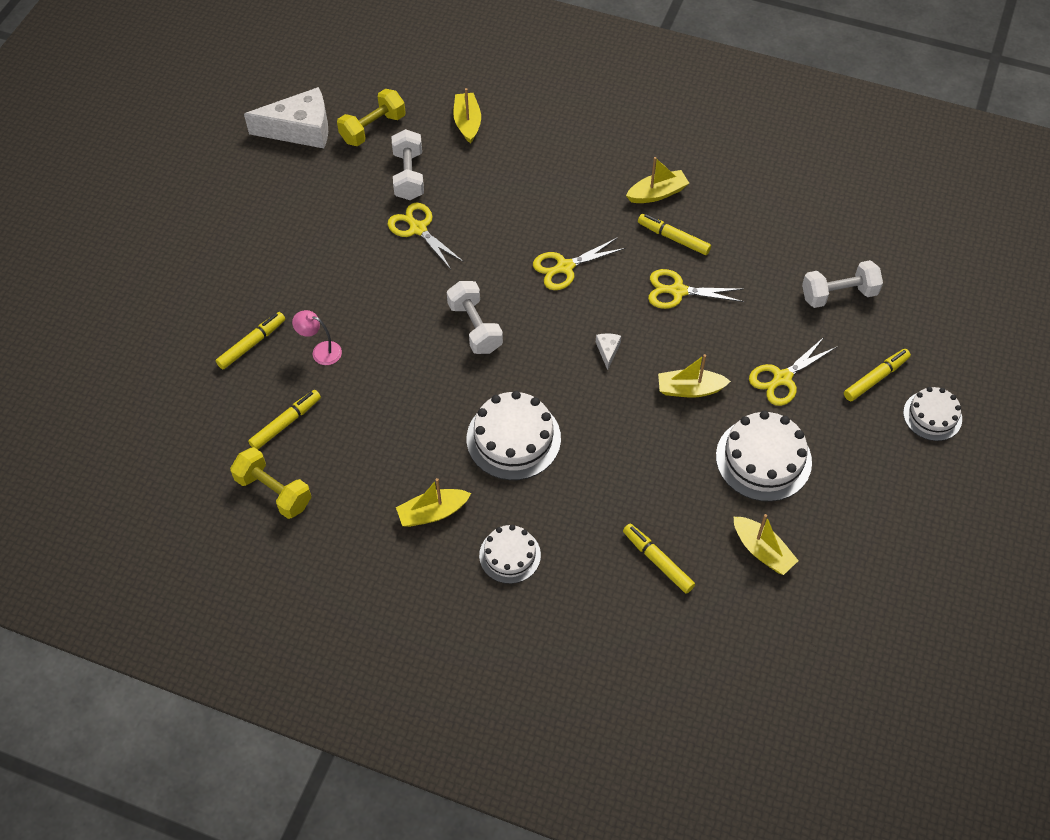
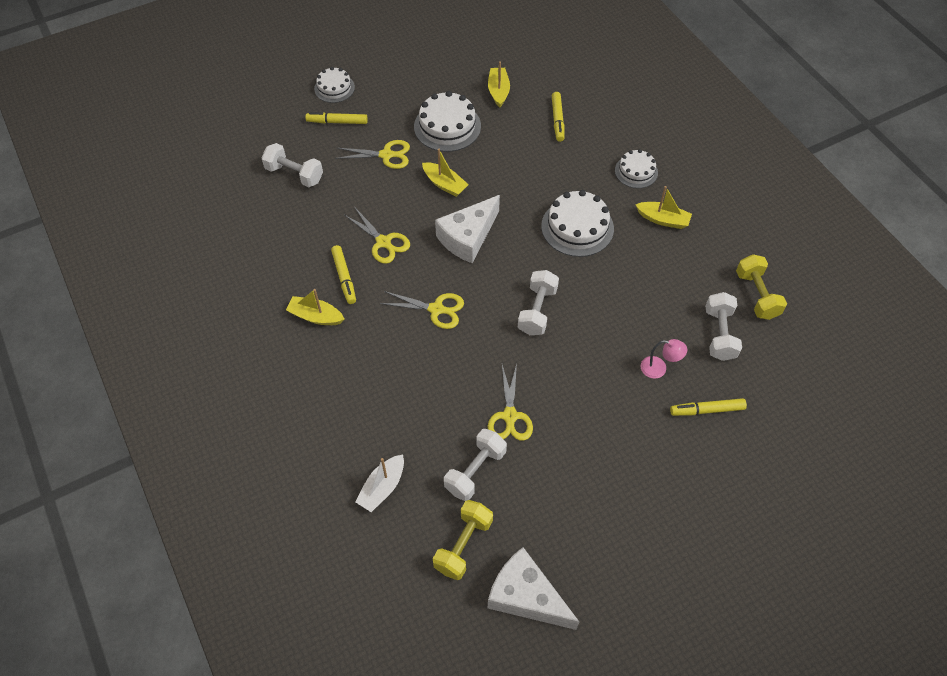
camera: 140 degrees left, 0 degrees up
yellow marker [248,390,321,450] -> white dumbbell [705,292,742,361]
pink lamp [292,310,342,365] -> pink lamp turned 45 degrees counterclockwise [641,339,687,379]
yellow dumbbell [337,89,406,146] -> yellow dumbbell turned 60 degrees counterclockwise [433,500,493,580]
yellow boat [453,88,481,144] -> white boat [355,455,404,512]
white cheese [596,333,621,370] -> white cheese [435,195,500,263], size x2.46

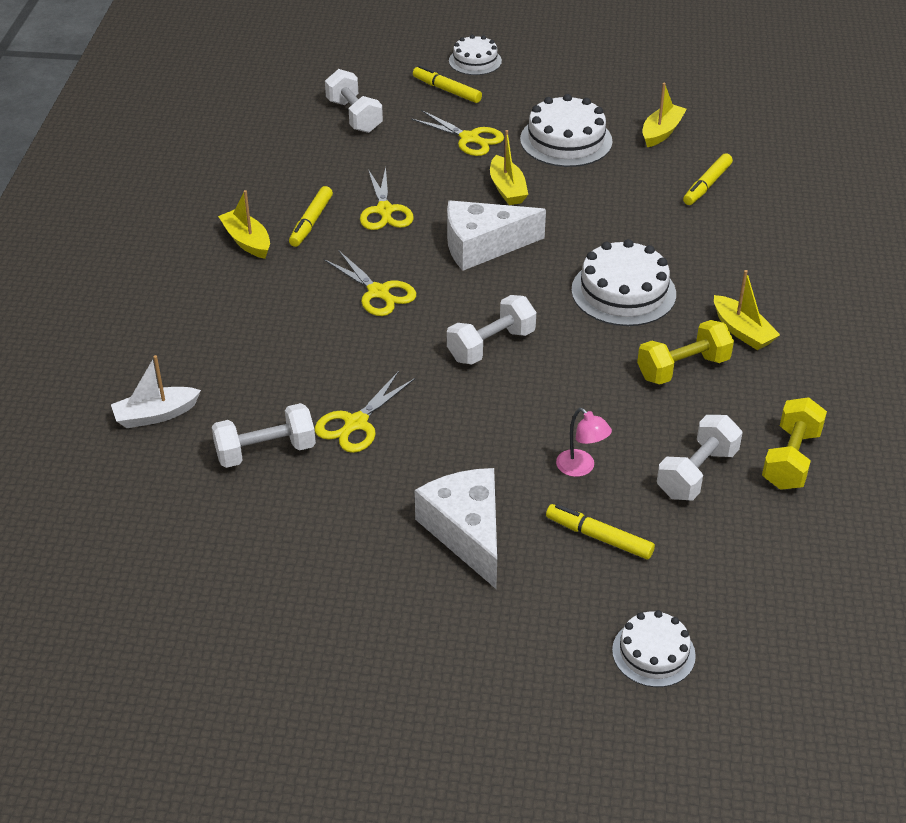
camera: 35 degrees right, 15 degrees down
yellow dumbbell [433,500,493,580] -> yellow dumbbell moved to [637,320,734,385]
white cheese [488,547,579,630] -> white cheese moved to [415,468,497,589]
white cake [615,149,658,188] -> white cake moved to [612,610,696,687]

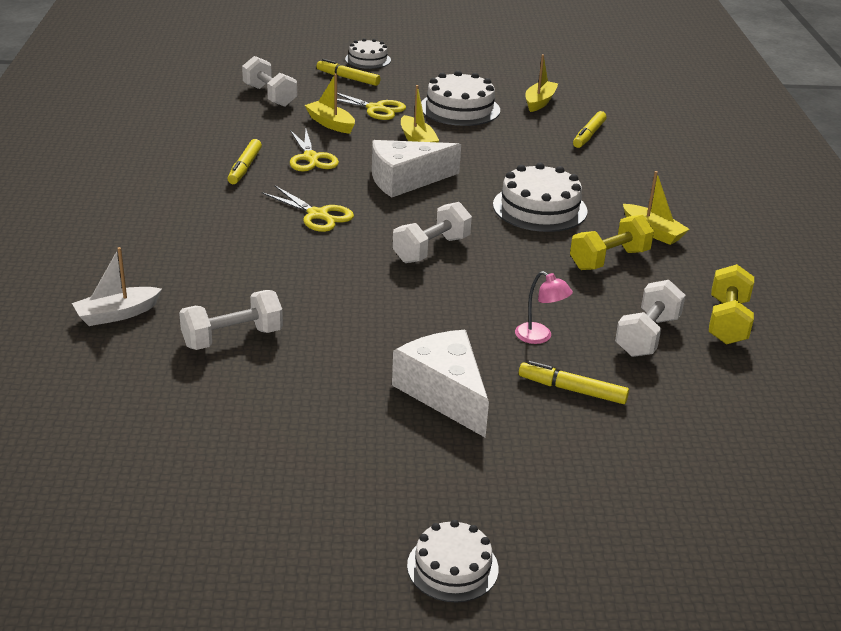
camera: 10 degrees left, 10 degrees down
yellow boat [218,190,270,259] -> yellow boat moved to [305,73,355,134]
yellow scissors [315,371,416,453] -> none
white cake [612,610,696,687] -> white cake moved to [407,520,499,603]

